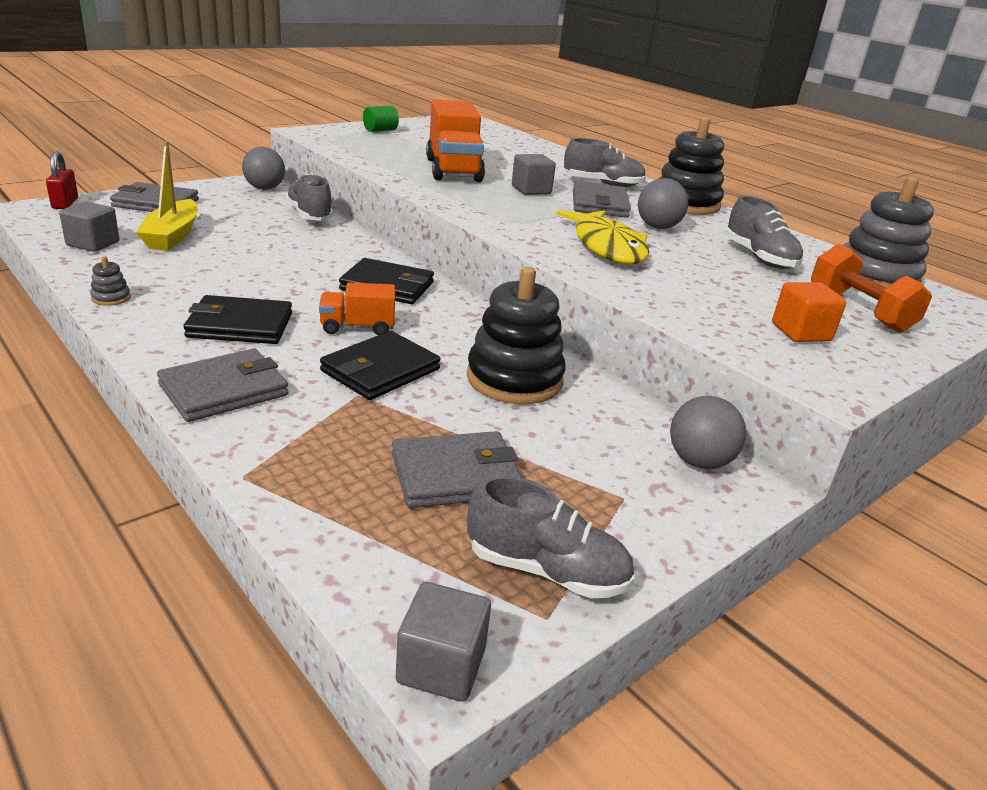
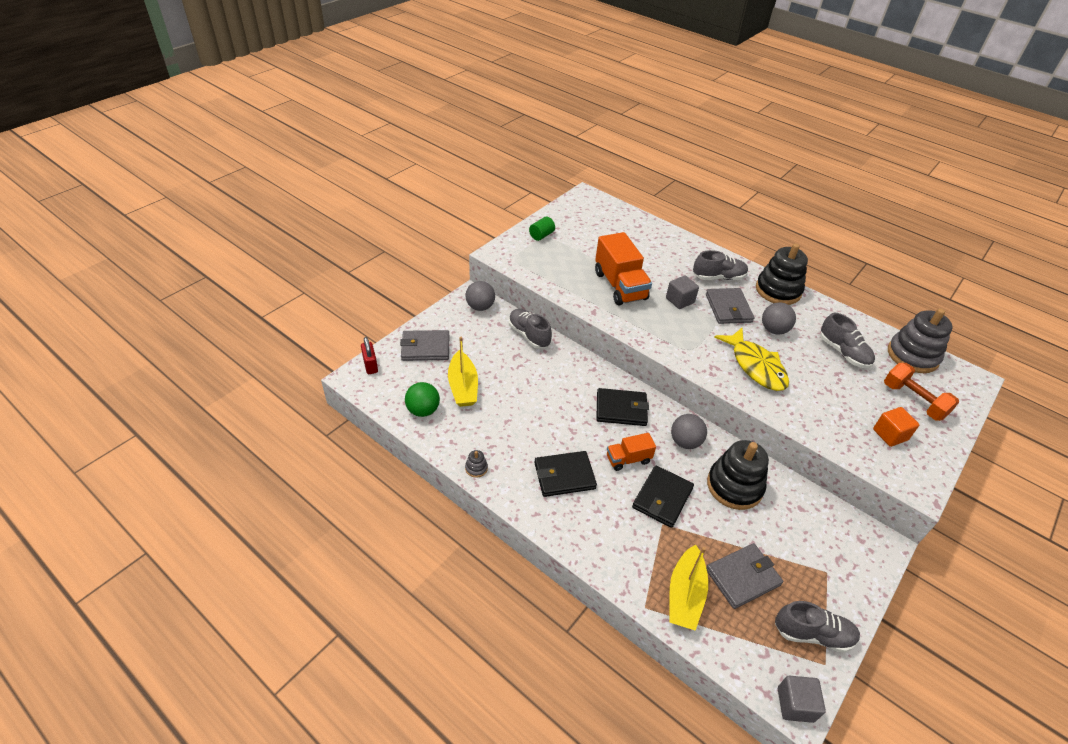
camera: 10 degrees left, 15 degrees up
grey cube [59,201,120,252] -> green ball [405,382,440,417]
grey wallet [157,348,289,422] -> none
grey ball [670,396,746,469] -> grey ball moved to [671,414,707,449]
none -> yellow boat [669,545,708,631]

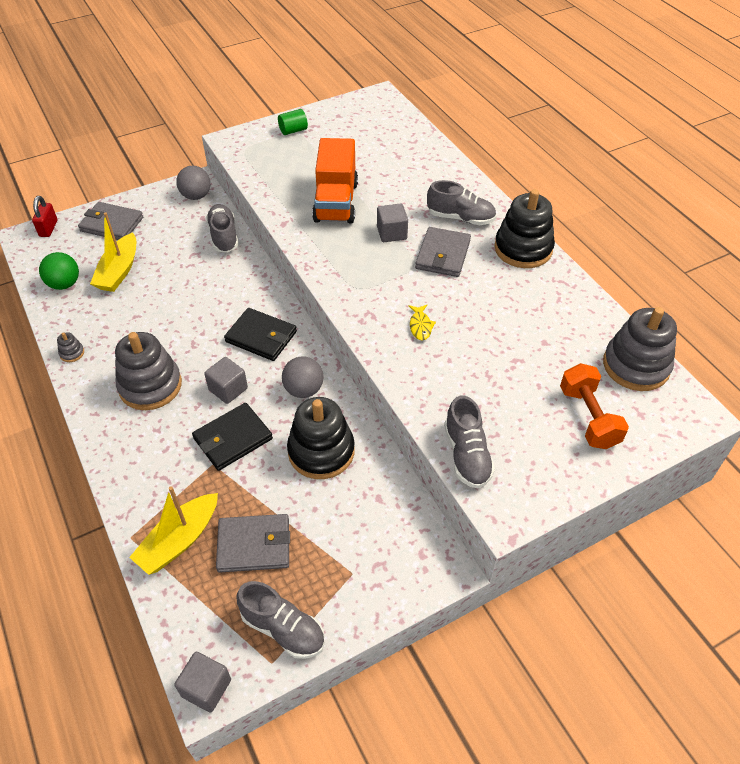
camera: 25 degrees right, 5 degrees up
black wallet [534,451,597,497] -> grey stacking toy [115,332,182,410]
orange truck [607,433,656,471] -> grey cube [204,357,248,404]
yellow fish [714,328,789,391] -> yellow fish [409,305,436,341], size x0.44
grey ball [762,302,796,335] -> none
grey shoe [820,313,875,368] -> grey shoe moved to [444,395,495,489]
orange cube [873,407,919,447] -> none

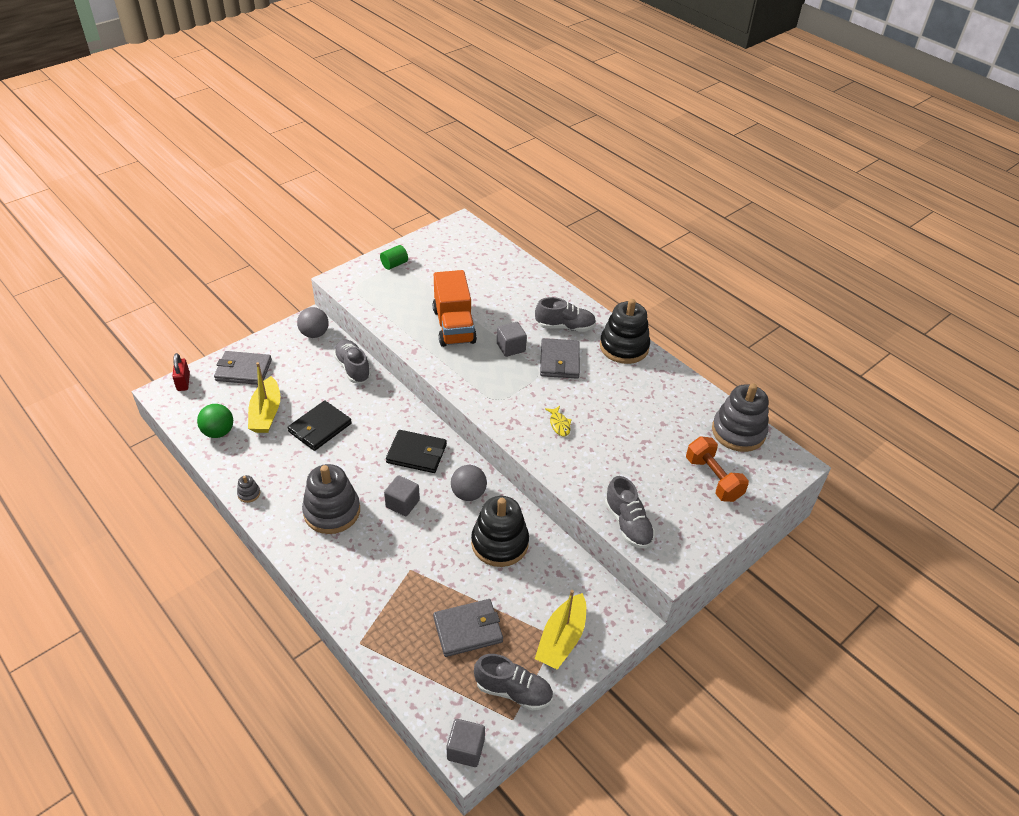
camera: 15 degrees left, 5 degrees down
yellow boat [129,486,218,575] -> yellow boat moved to [535,590,586,670]
black wallet [192,403,273,471] -> black wallet moved to [287,400,352,451]

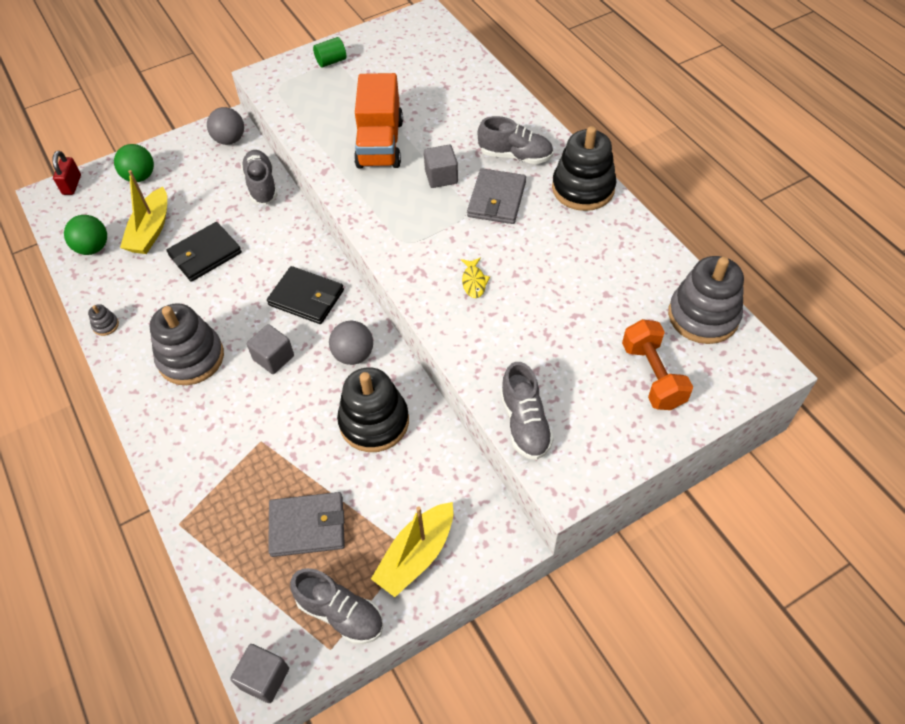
camera: 15 degrees right, 10 degrees up
grey wallet [214,351,272,385] -> green ball [114,144,154,182]

